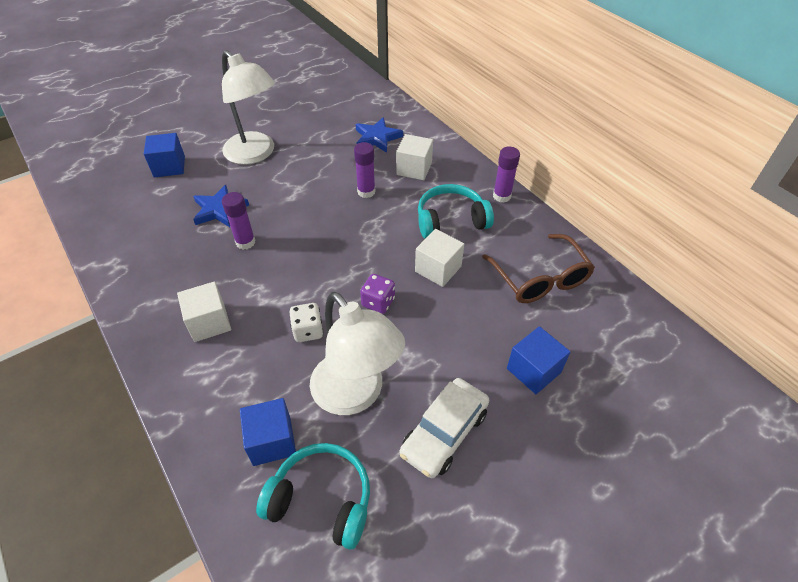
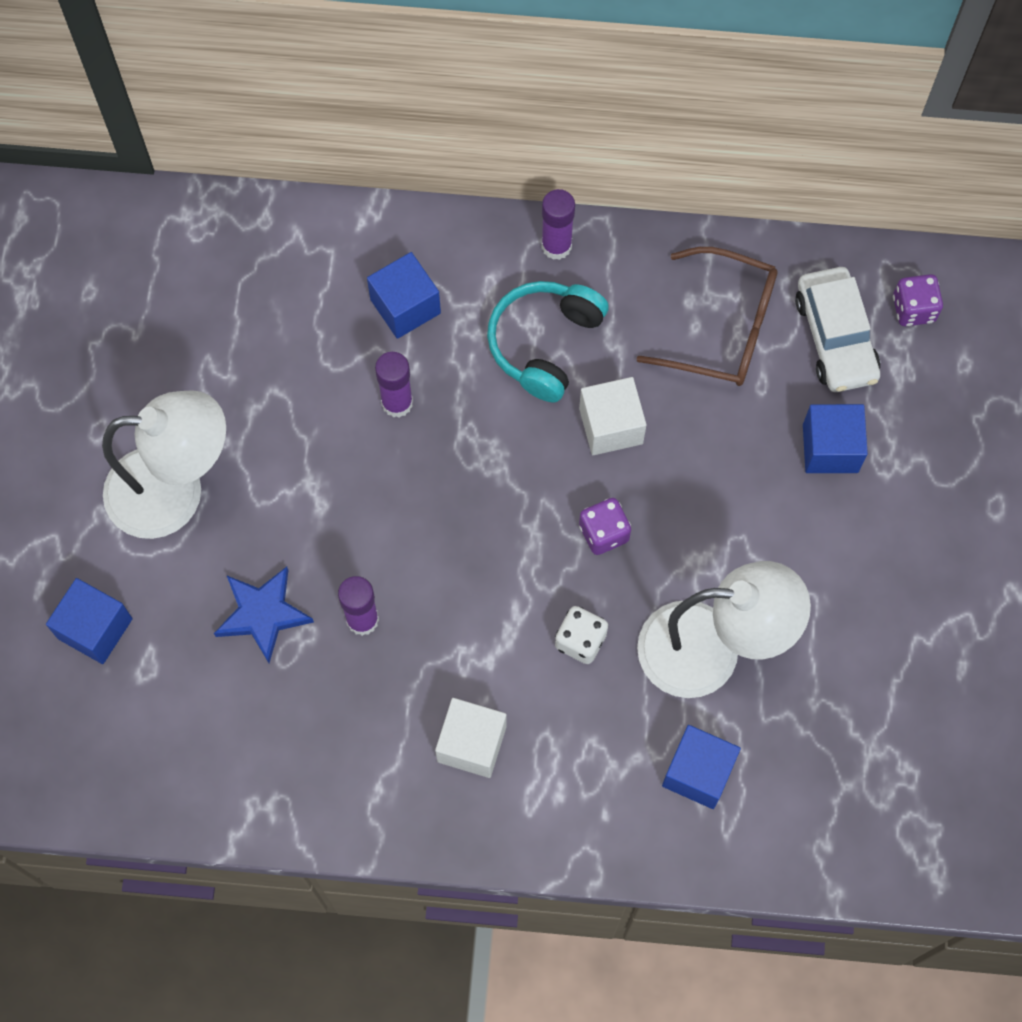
camera: 50 degrees left, 20 degrees up
turquoise headphones [256,443,370,550] -> none
blue star [356,117,403,153] -> none
white cube [396,134,433,180] -> blue cube [367,252,441,339]
white car [400,378,489,478] -> white car moved to [795,267,880,392]
none -> purple dice [893,274,943,326]

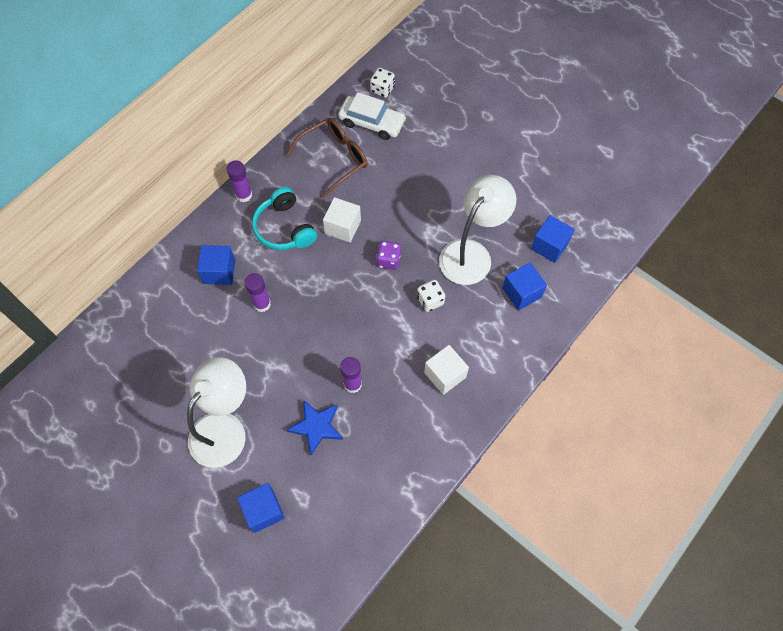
camera: 55 degrees left, 5 degrees down
blue cube [803,404,868,473] -> blue cube moved to [531,215,575,263]
purple dice [893,274,943,326] -> white dice [370,68,395,98]

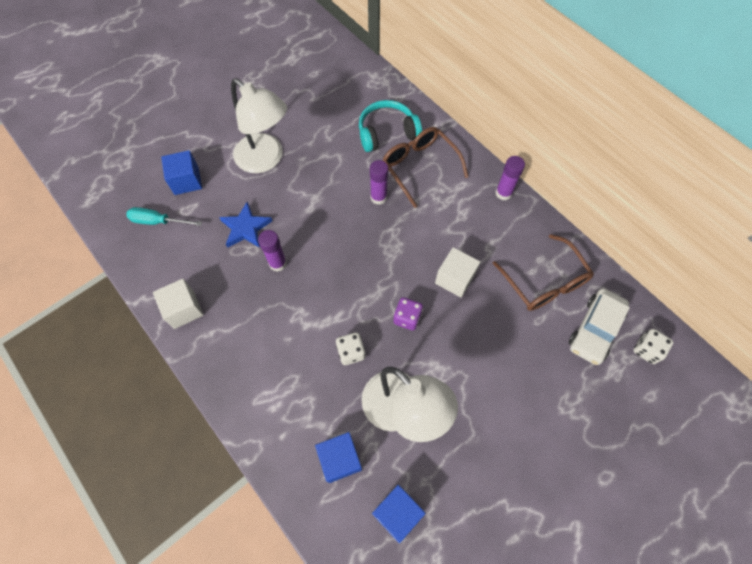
camera: 100 degrees right, 0 degrees up
blue cube [197,245,235,285] -> brown glasses [382,127,468,208]
turquoise headphones [252,187,317,250] -> turquoise headphones moved to [359,100,422,152]
white cube [424,345,469,395] -> white cube moved to [153,279,204,329]
none -> turquoise screwdriver [126,207,202,226]

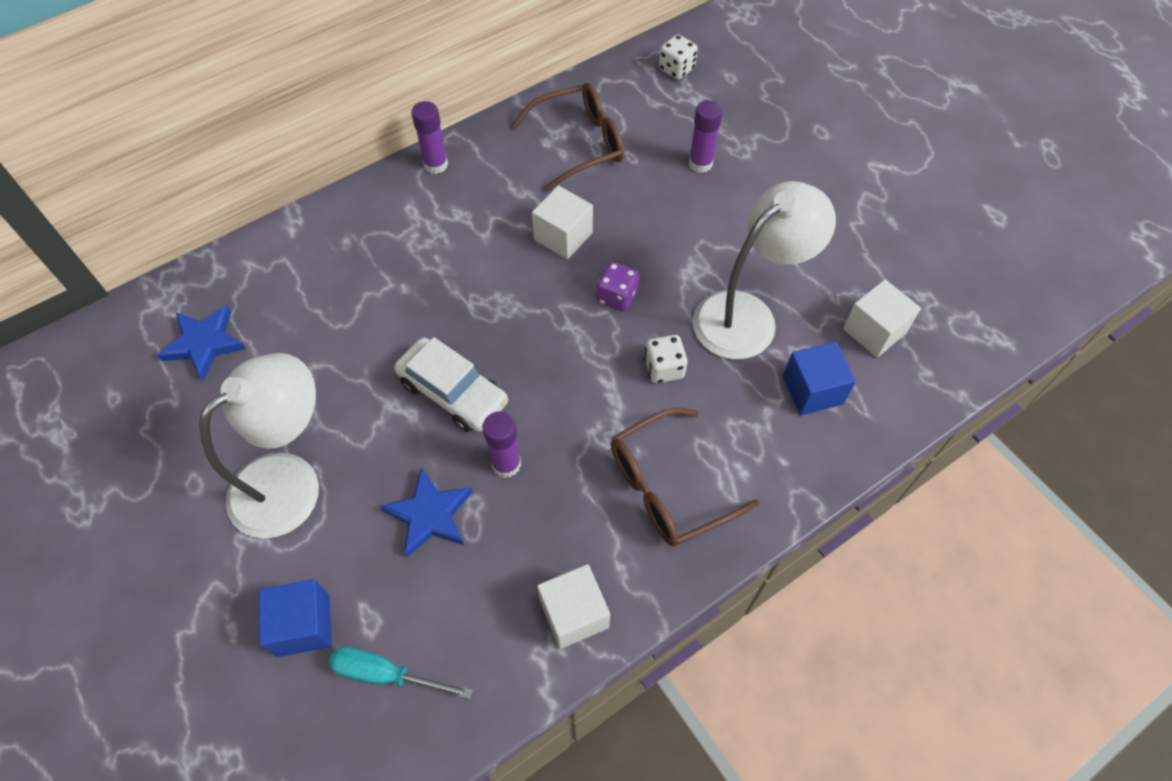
camera: 85 degrees left, 5 degrees down
turquoise screwdriver [126,207,202,226] -> turquoise screwdriver turned 90 degrees clockwise [329,647,473,699]
turquoise headphones [359,100,422,152] -> none
purple glue stick [370,160,389,205] -> purple glue stick moved to [689,100,723,173]
blue cube [372,485,426,543] -> white cube [843,279,921,358]
brown glasses [382,127,468,208] -> brown glasses moved to [611,407,760,547]
white car [569,288,630,365] -> white car moved to [394,337,508,432]
none -> blue star [157,306,246,380]

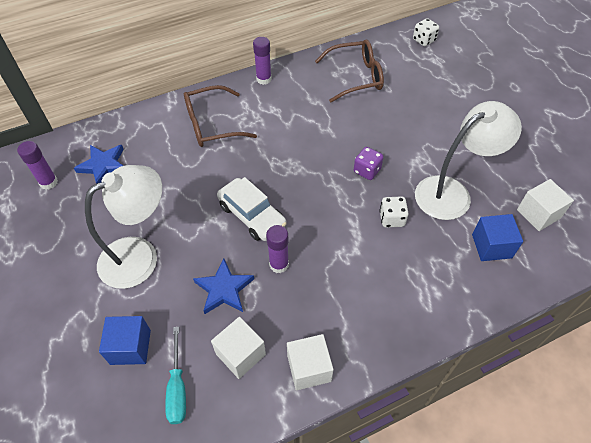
camera: 10 degrees right, 5 degrees down
turquoise screwdriver [329,647,473,699] -> turquoise screwdriver turned 120 degrees counterclockwise [165,327,186,424]
white cube [532,185,593,260] -> white cube moved to [211,317,266,379]
brown glasses [611,407,760,547] -> brown glasses moved to [184,85,257,147]
purple glue stick [689,100,723,173] -> purple glue stick moved to [17,141,58,190]

